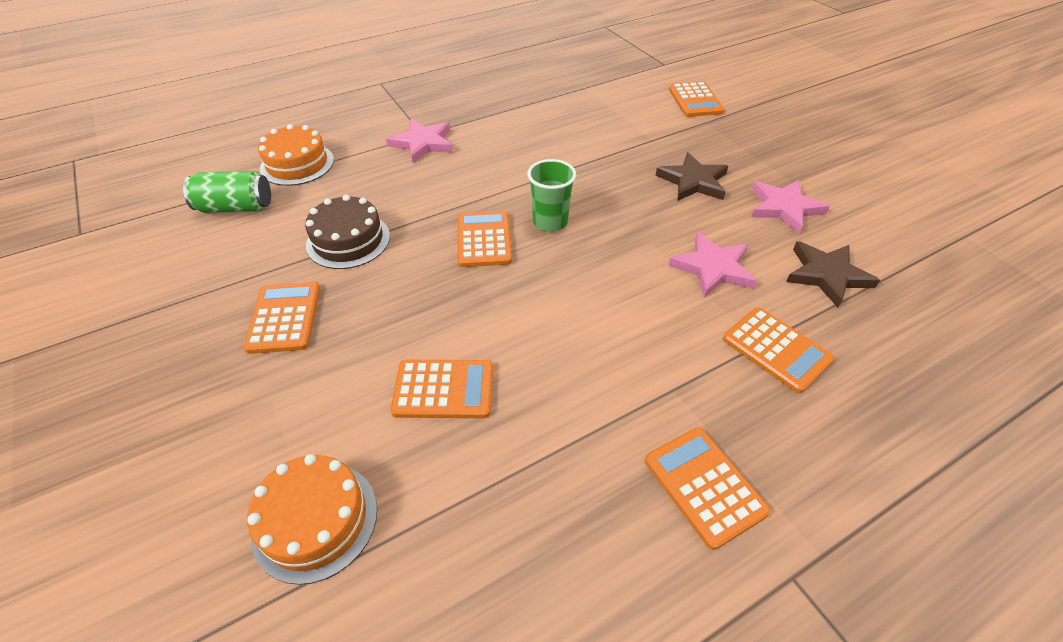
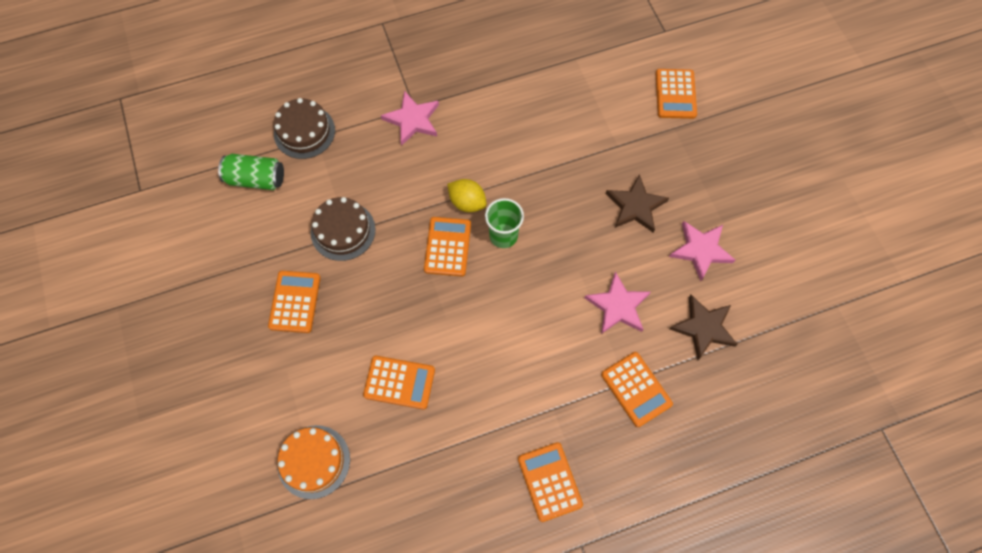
camera: 10 degrees right, 20 degrees up
orange cake [258,124,334,186] -> brown cake [274,98,335,159]
none -> yellow lemon [447,179,487,212]

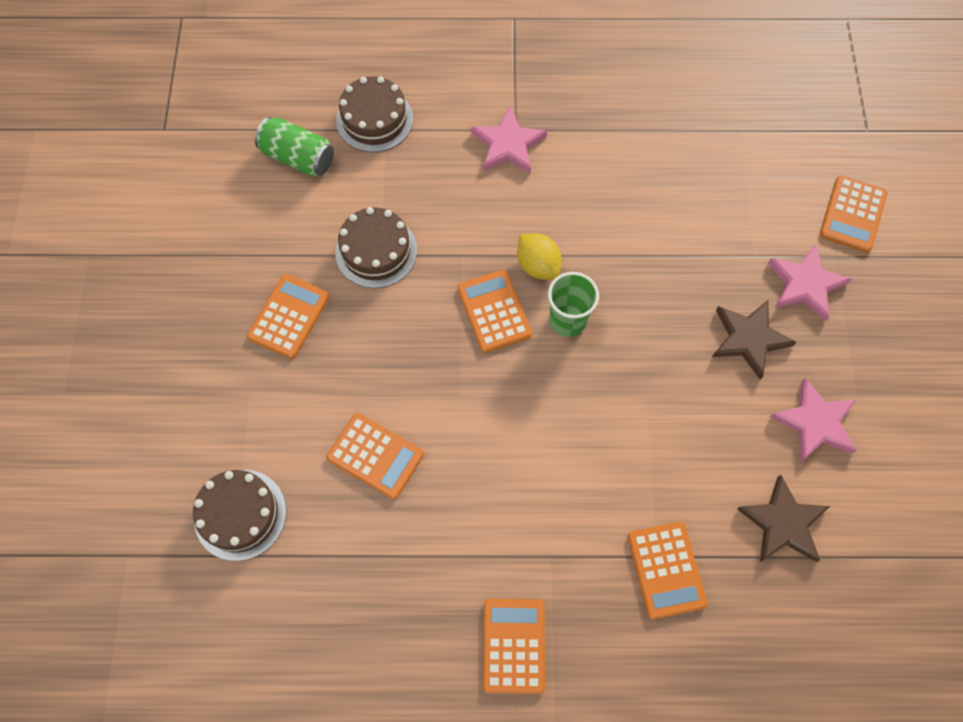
camera: 20 degrees right, 0 degrees up
orange cake [277,425,350,499] -> brown cake [193,470,286,561]
orange calculator [424,217,471,277] -> orange calculator turned 45 degrees counterclockwise [457,270,532,353]
pink star [585,272,650,334] -> pink star moved to [768,244,852,321]

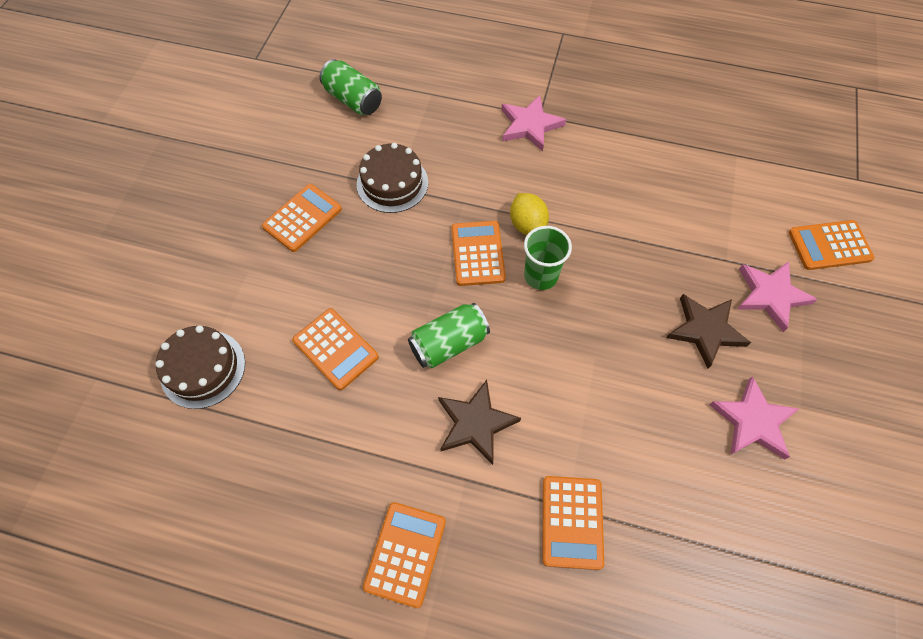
camera: 15 degrees right, 5 degrees down
brown cake [336,76,413,152] -> none
brown star [737,475,830,562] -> brown star moved to [438,380,521,465]
orange calculator [820,175,887,252] -> orange calculator turned 45 degrees clockwise [789,220,875,270]
none -> green can [408,303,490,368]

